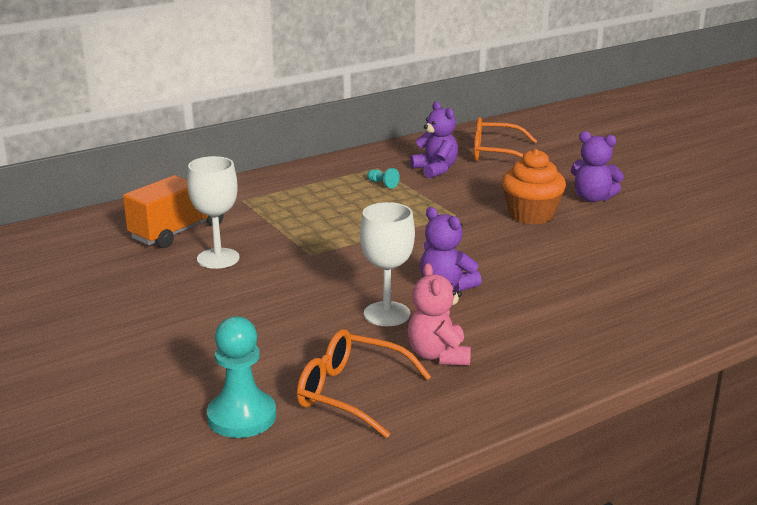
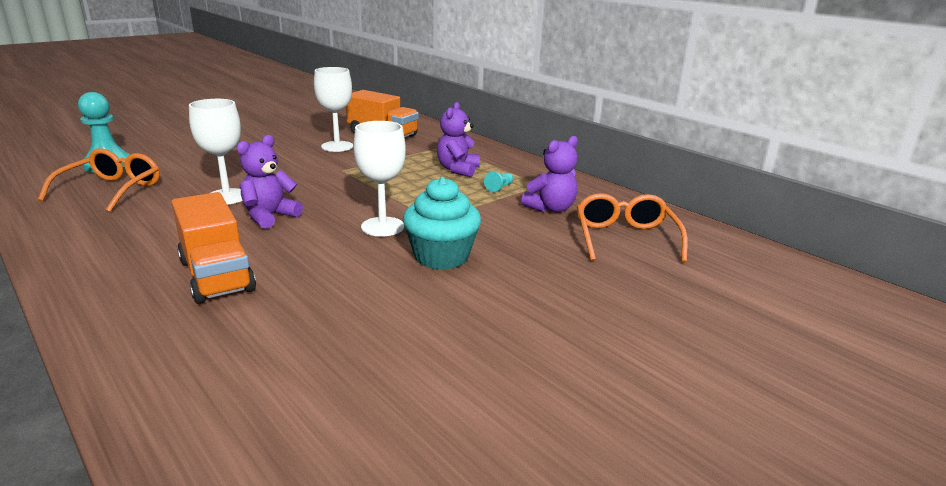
camera: 80 degrees right, 0 degrees up
pink teddy bear [408,263,471,366] -> none
orange cupcake [502,149,566,224] -> turquoise cupcake [403,177,481,270]
purple teddy bear [571,131,624,202] -> purple teddy bear moved to [437,102,480,177]
none -> orange truck [171,192,256,304]
none -> white goblet [354,121,406,237]

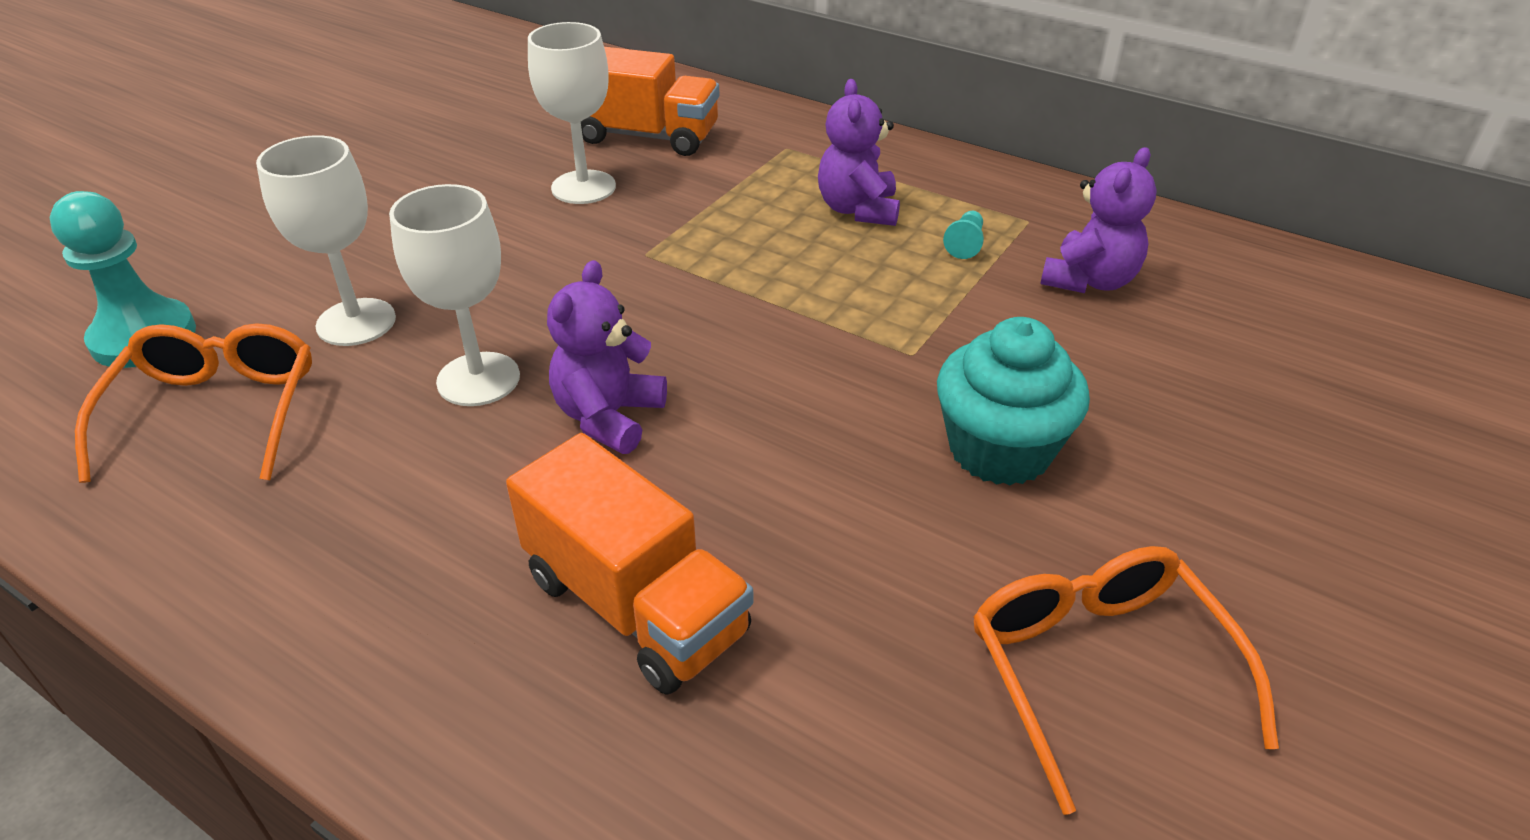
camera: 15 degrees left, 15 degrees up
white goblet [354,121,406,237] -> white goblet moved to [256,135,396,346]
orange glasses [577,193,688,263] -> orange glasses moved to [973,546,1279,815]

